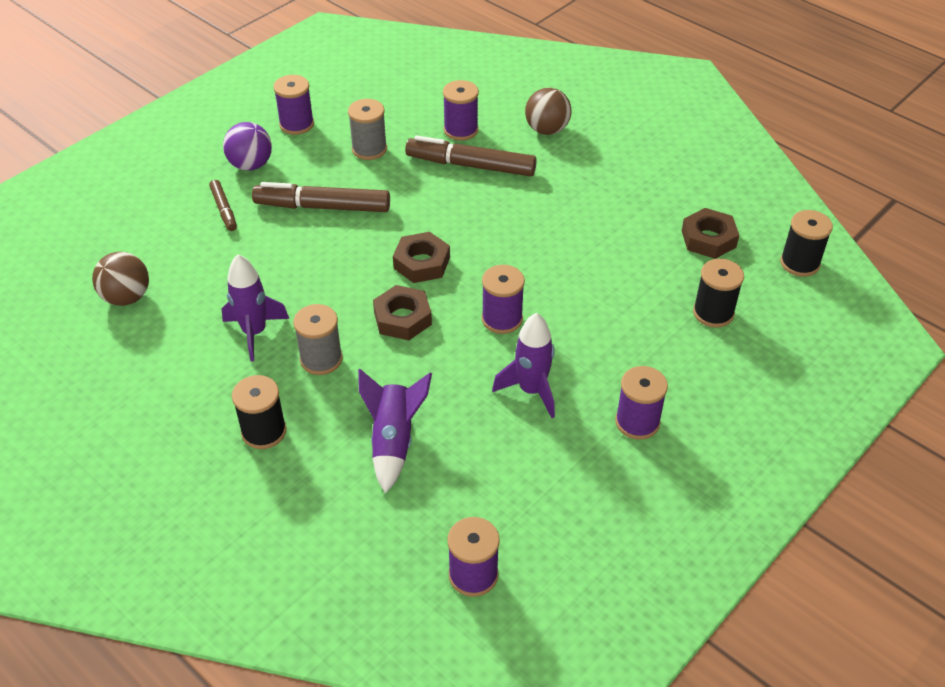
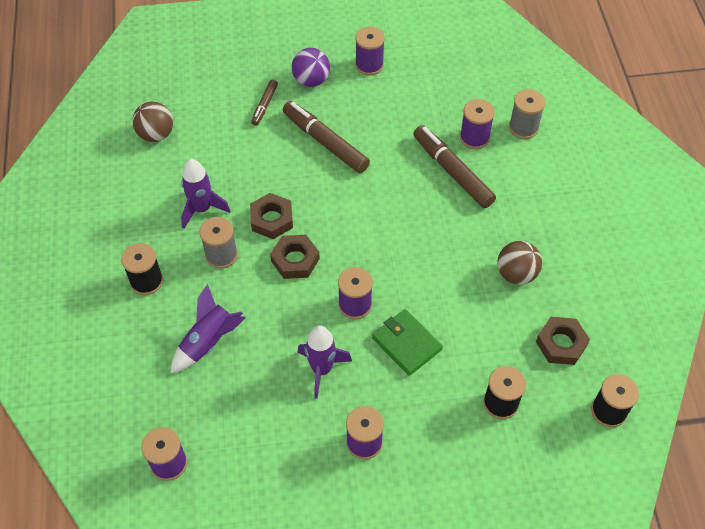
camera: 40 degrees right, 10 degrees up
grey spool [348,99,387,160] -> grey spool moved to [509,89,545,139]
brown nut [393,232,450,283] -> brown nut moved to [250,193,293,239]
brown ball [525,88,572,135] -> brown ball moved to [497,241,542,285]
none -> green wallet [372,309,443,376]

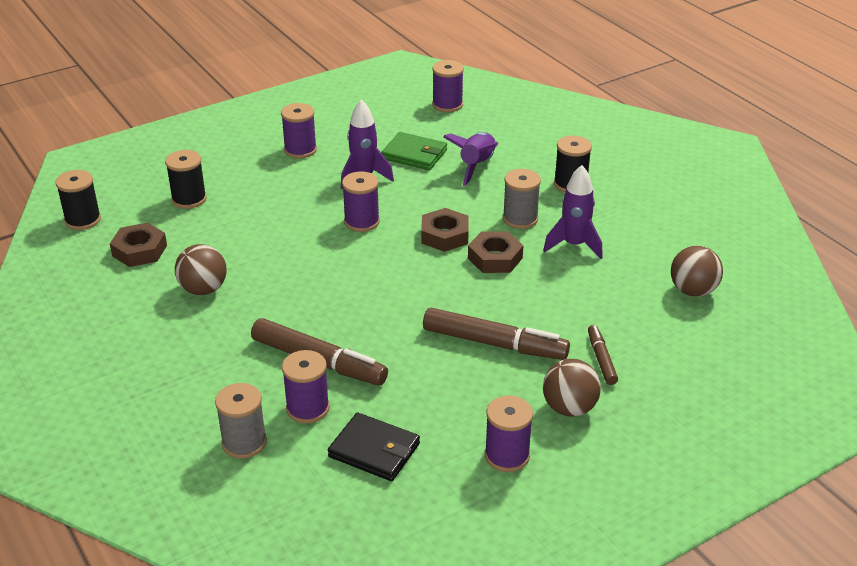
camera: 155 degrees right, 20 degrees down
purple ball [292,48,330,87] -> brown ball [543,359,601,417]
green wallet [372,309,443,376] -> green wallet moved to [381,132,447,170]
none -> black wallet [328,412,420,481]

